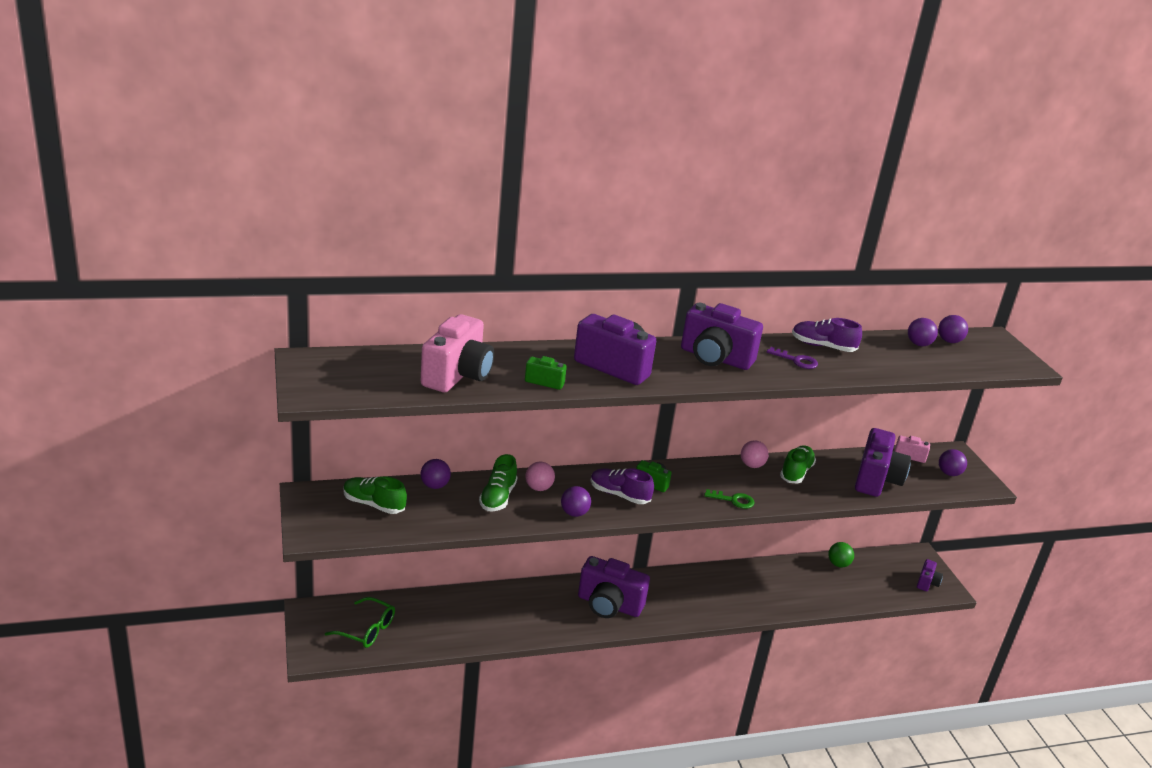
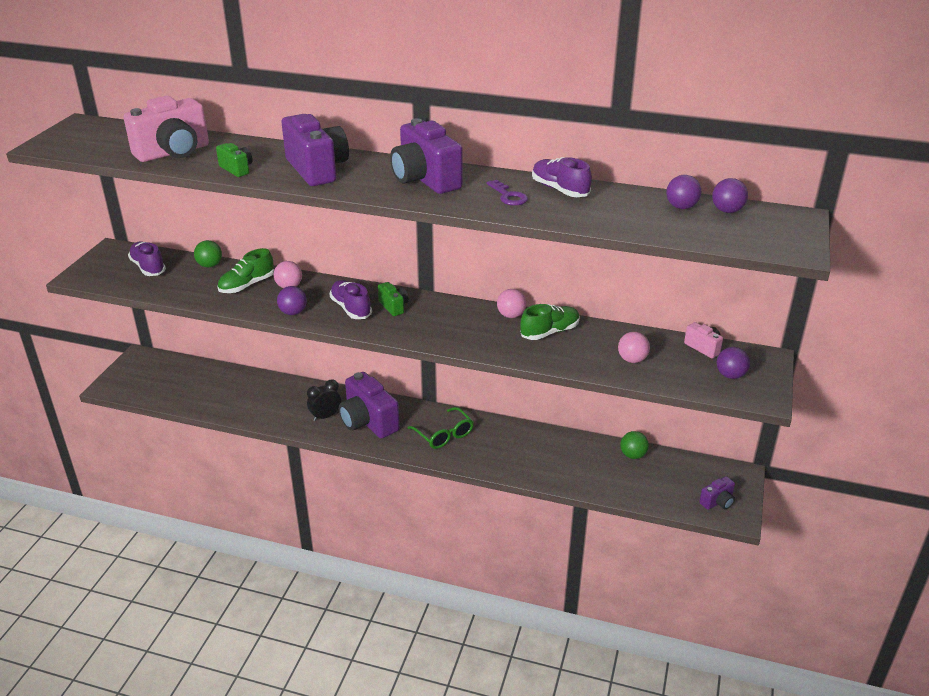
camera: 35 degrees right, 5 degrees up
green glasses [325,597,395,648] -> green glasses moved to [408,407,474,449]
green shoe [343,476,407,514] -> purple shoe [128,241,166,276]
purple ball [421,459,451,489] -> green ball [194,240,222,268]
green key [704,489,754,509] -> none
purple camera [855,428,911,497] -> pink ball [618,332,650,363]
none -> black clock [307,380,341,421]

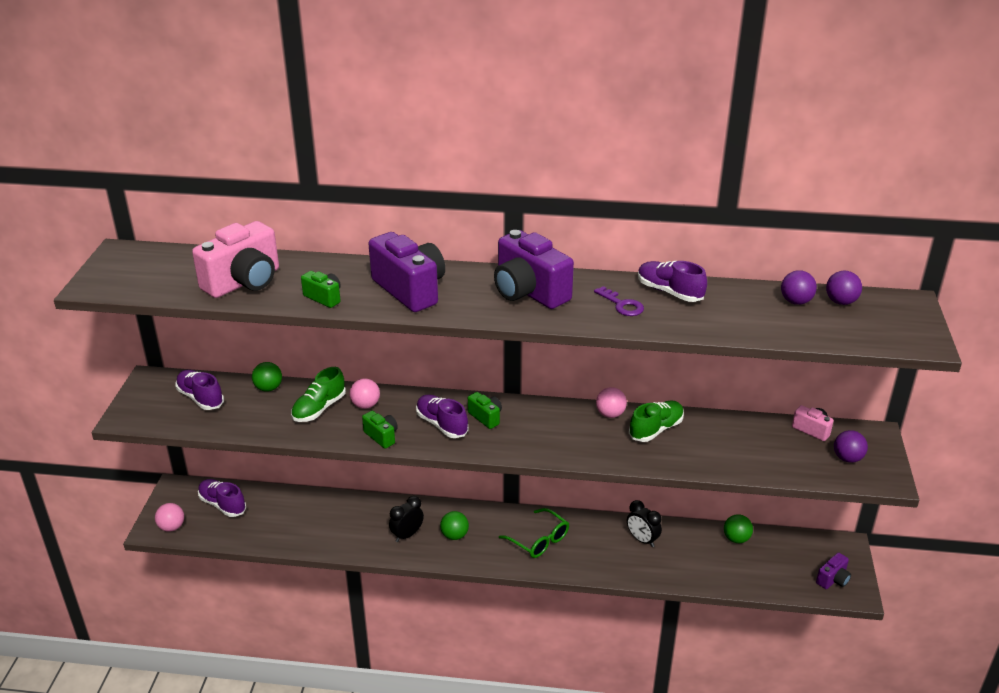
camera: 10 degrees left, 0 degrees up
purple ball [277,286,307,315] -> green camera [362,411,398,449]
purple camera [339,372,400,438] -> green ball [440,511,469,540]
pink ball [618,332,650,363] -> pink ball moved to [155,503,184,532]
none -> purple shoe [198,479,246,517]
none -> black clock [627,500,662,547]

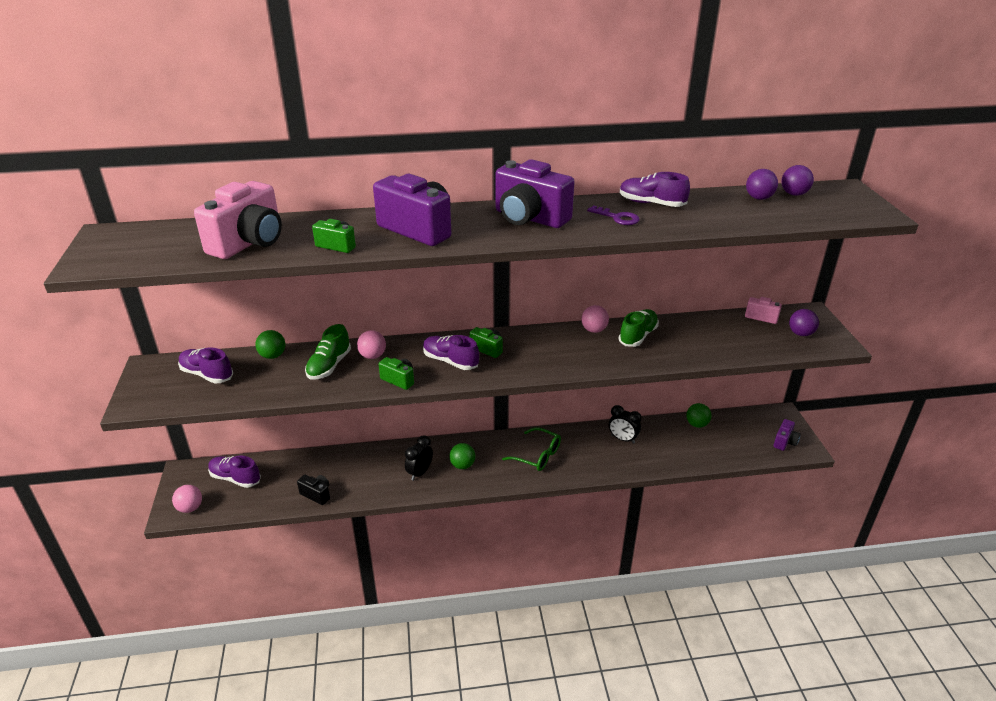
camera: 15 degrees left, 0 degrees up
none -> black camera [297,474,330,505]

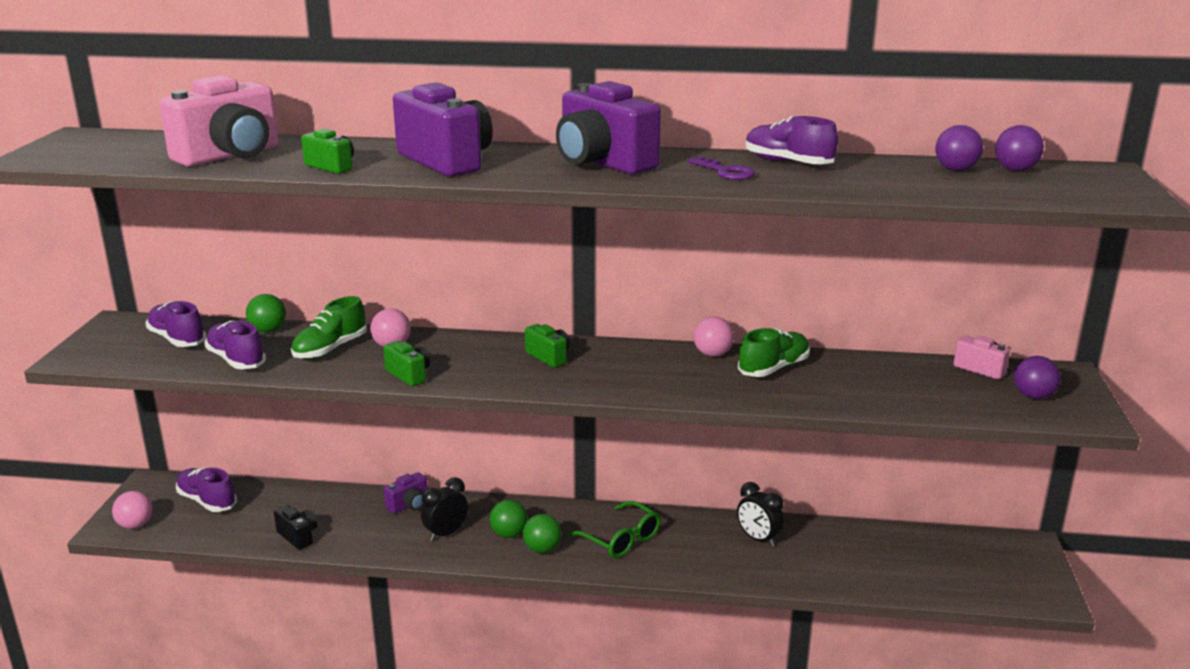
camera: 15 degrees right, 10 degrees down
purple shoe [423,335,479,370] -> purple shoe moved to [204,321,266,369]
green ball [686,403,712,428] -> green ball moved to [523,514,562,553]
purple camera [773,419,801,451] -> purple camera moved to [384,472,428,514]

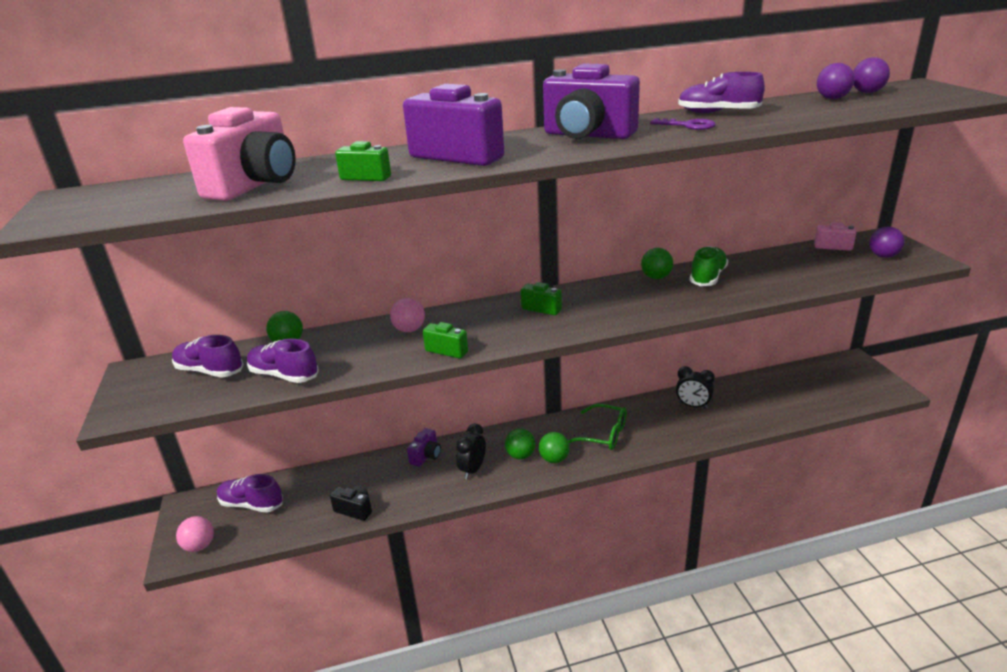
camera: 20 degrees left, 5 degrees up
green shoe [291,296,367,359] -> none
pink ball [694,316,734,357] -> green ball [641,248,673,279]

